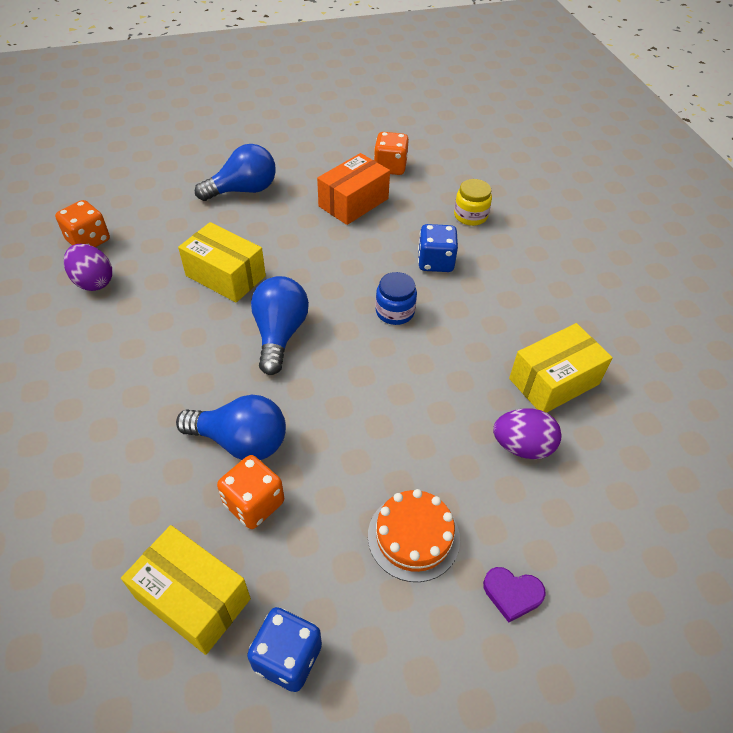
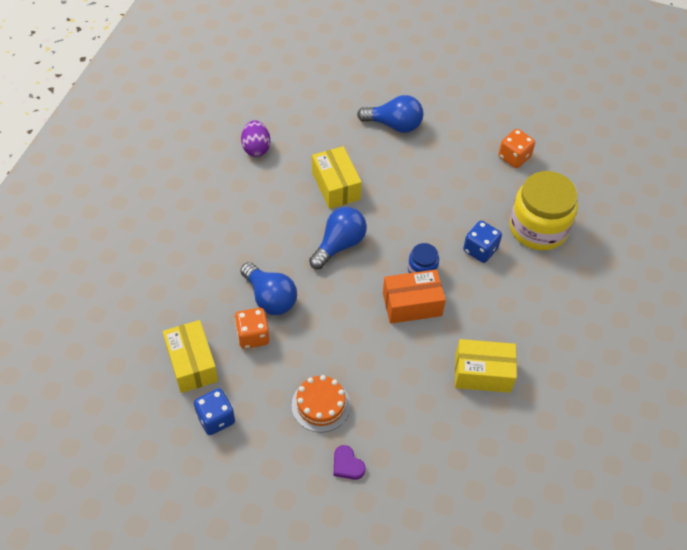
camera: 35 degrees right, 5 degrees up
orange dice [55,200,110,247] -> none
orange box [317,153,390,225] -> orange box moved to [383,269,446,324]
yellow jar [454,179,492,226] -> yellow jar [510,171,578,251], size x2.09
purple egg [493,408,561,459] -> none

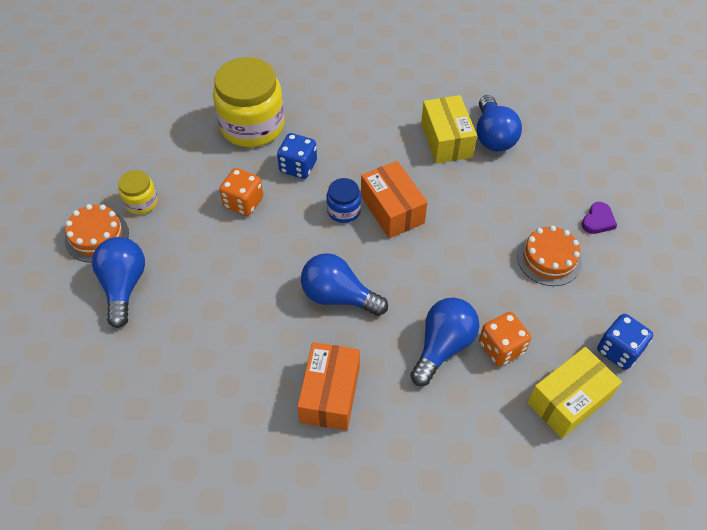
camera: 105 degrees left, 0 degrees up
purple egg [241,120,270,157] -> none
yellow box [312,146,362,209] -> none
orange dice [498,129,535,168] -> orange dice moved to [219,168,263,216]
none -> orange cake [65,204,129,263]
none -> yellow jar [118,170,158,215]
none -> orange box [297,342,360,431]
none -> blue light bulb [477,95,522,151]

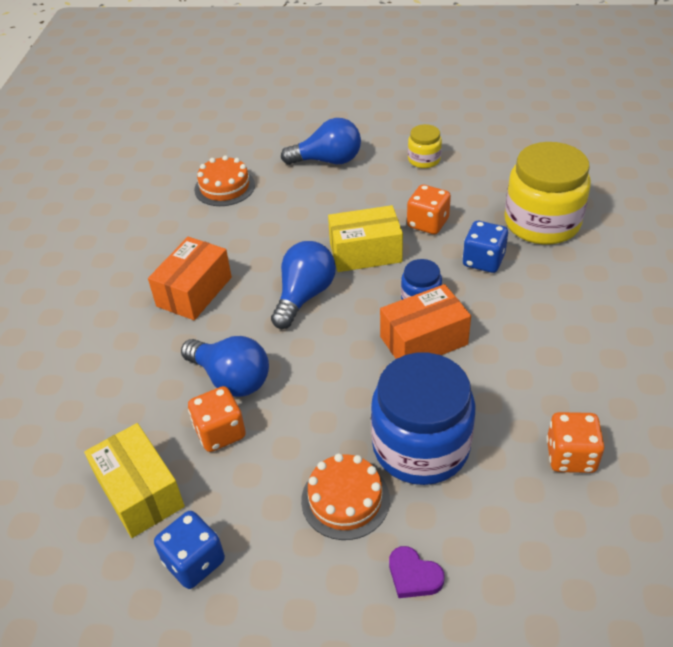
camera: 95 degrees right, 10 degrees down
orange cake [65,204,129,263] -> orange cake moved to [194,155,255,206]
orange box [297,342,360,431] -> orange box turned 75 degrees counterclockwise [148,237,232,320]
yellow box [421,95,477,164] -> yellow box moved to [328,205,403,272]
blue light bulb [477,95,522,151] -> orange dice [546,412,605,473]
none -> blue jar [371,353,475,485]

